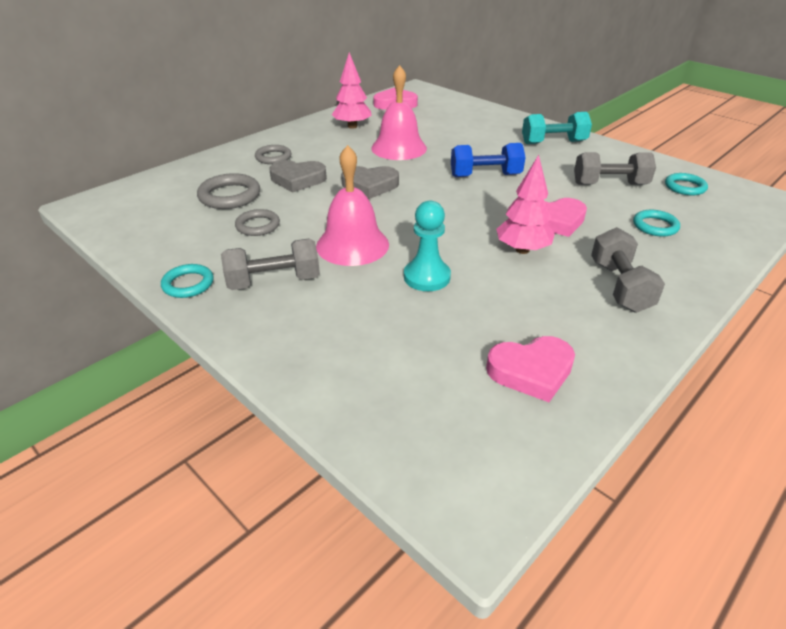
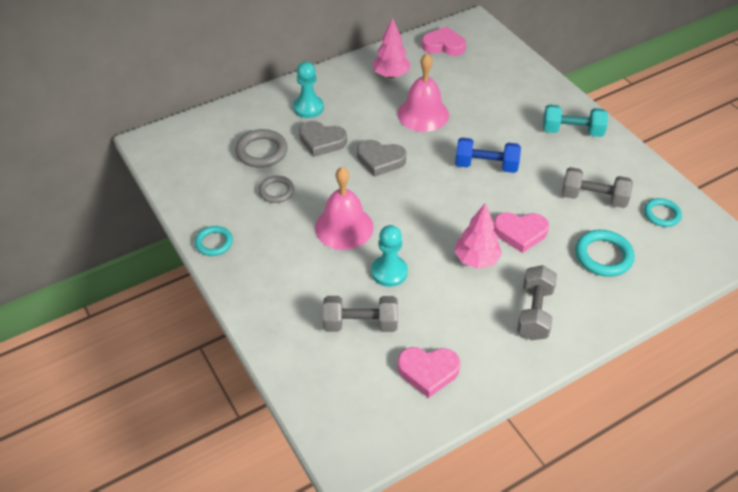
camera: 15 degrees right, 10 degrees up
grey dumbbell [221,239,320,290] -> grey dumbbell moved to [323,296,398,332]
grey ring [255,145,292,164] -> turquoise pawn [293,62,324,118]
turquoise ring [633,210,680,237] -> turquoise ring [575,230,635,277], size x1.51

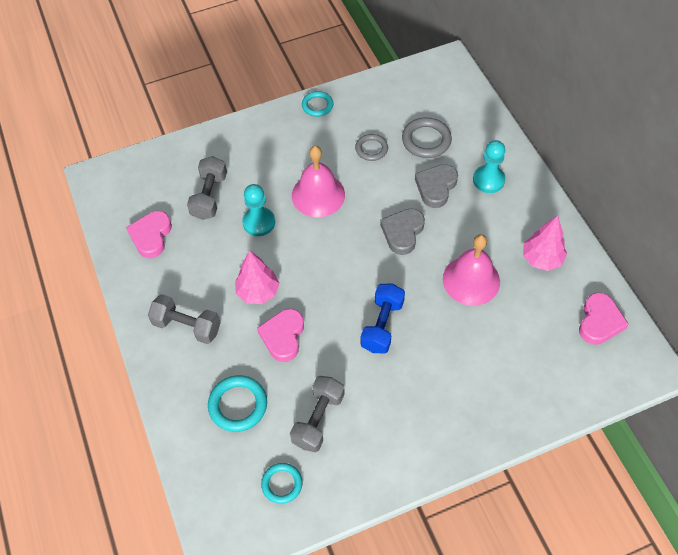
camera: 100 degrees right, 10 degrees up
turquoise dumbbell [543,104,608,137] -> none

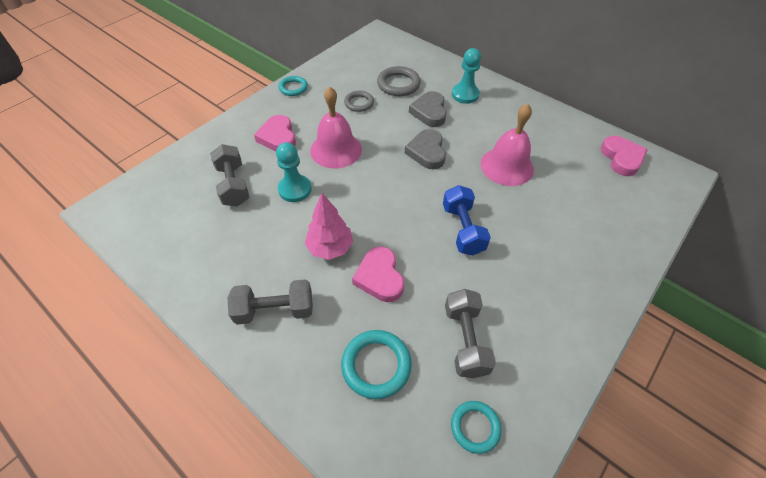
camera: 30 degrees left, 5 degrees down
pink heart [126,211,172,258] -> pink heart moved to [254,115,296,152]
pink tree [523,215,567,271] -> none

